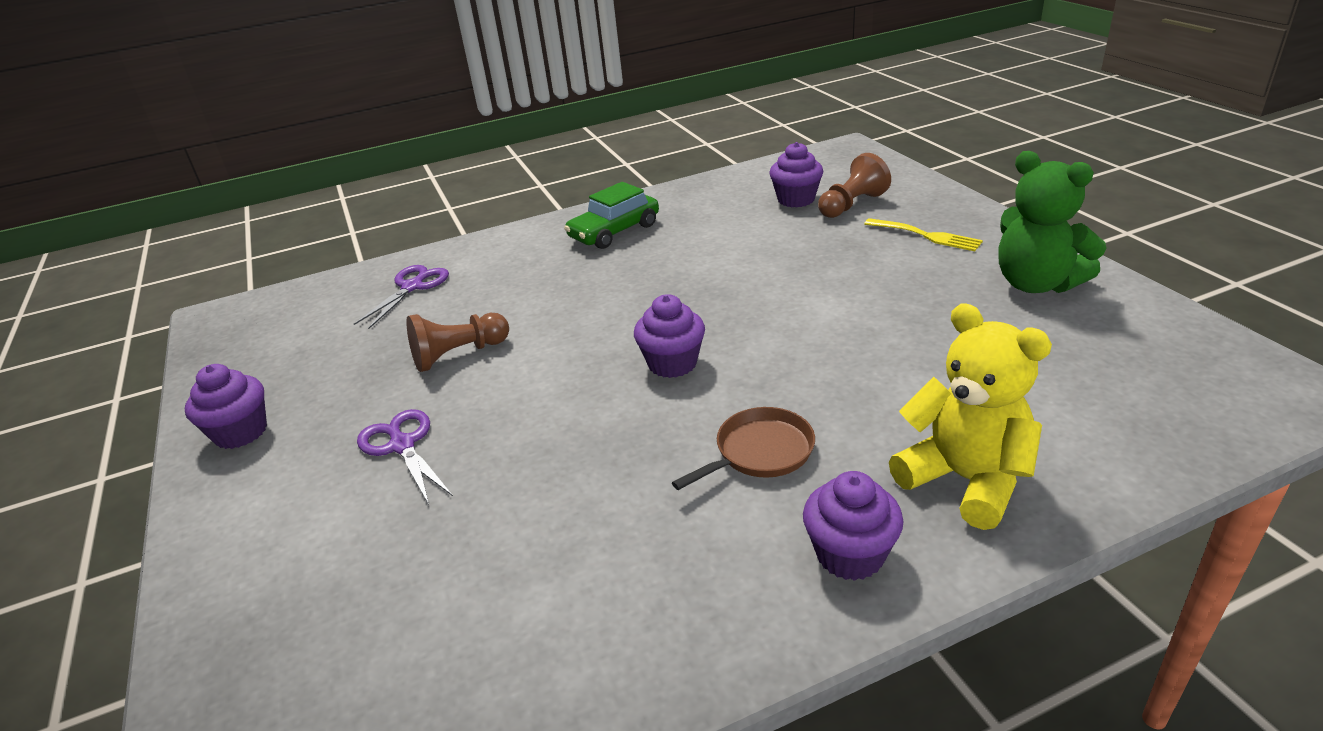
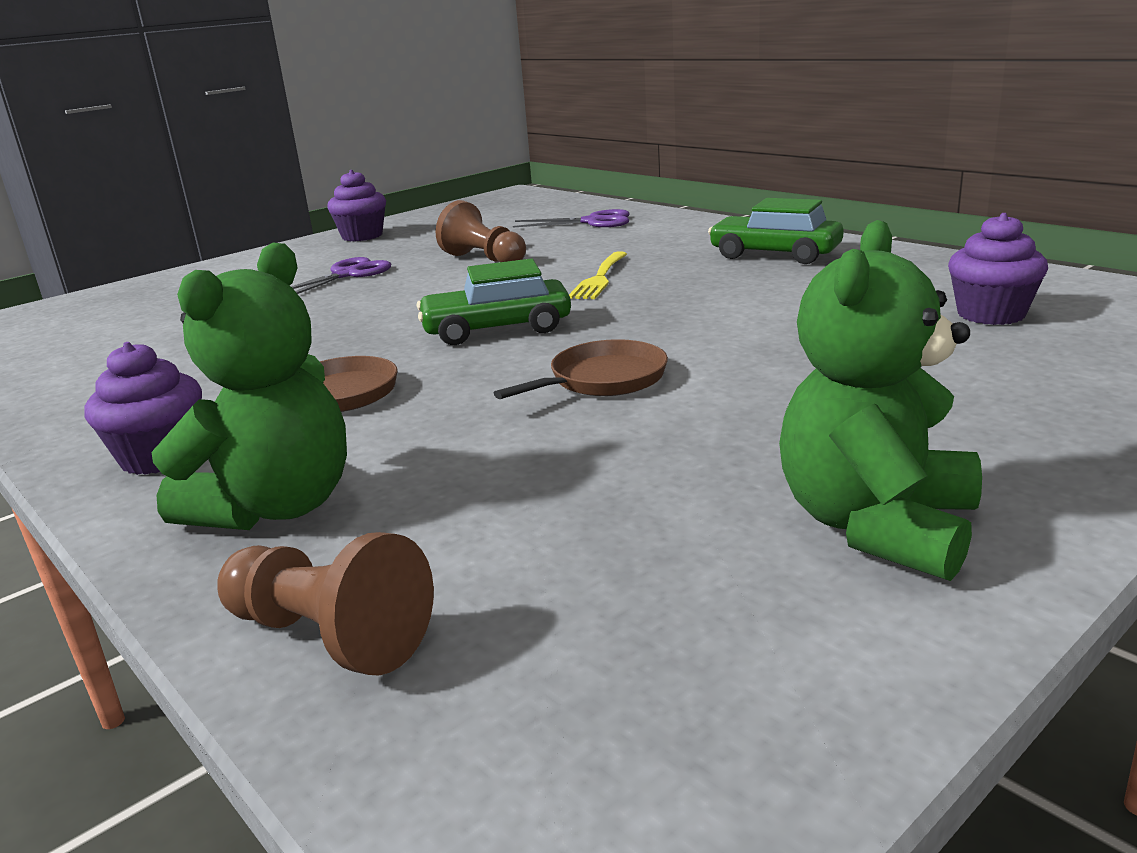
camera: 70 degrees right, 10 degrees down
purple cupcake [634,294,705,378] -> green car [417,258,571,345]
brown pawn [818,153,891,218] -> brown pawn moved to [217,532,434,675]
yellow fork [864,218,983,251] -> yellow fork moved to [569,251,627,299]
yellow teddy bear [889,303,1052,530] -> green teddy bear [151,242,347,530]
none -> brown pan [494,339,668,399]

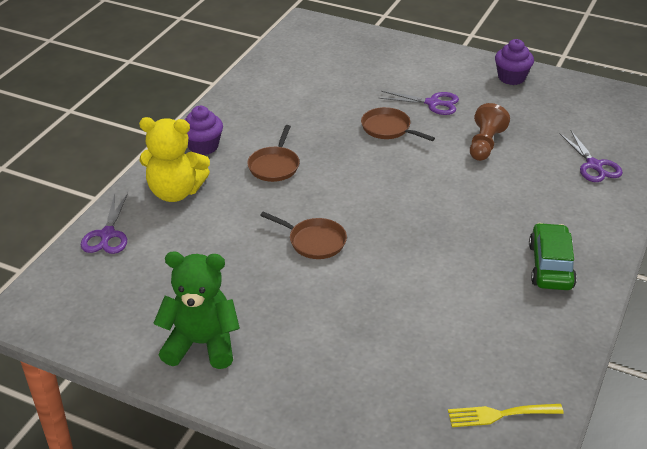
camera: 65 degrees right, 15 degrees up
green teddy bear [151,242,347,530] -> yellow teddy bear [139,117,210,202]
brown pawn [217,532,434,675] -> purple scissors [81,193,128,254]
green car [417,258,571,345] -> none
yellow fork [569,251,627,299] -> yellow fork moved to [448,404,564,427]
purple cupcake [948,213,1048,325] -> none
none -> brown pan [361,107,435,141]

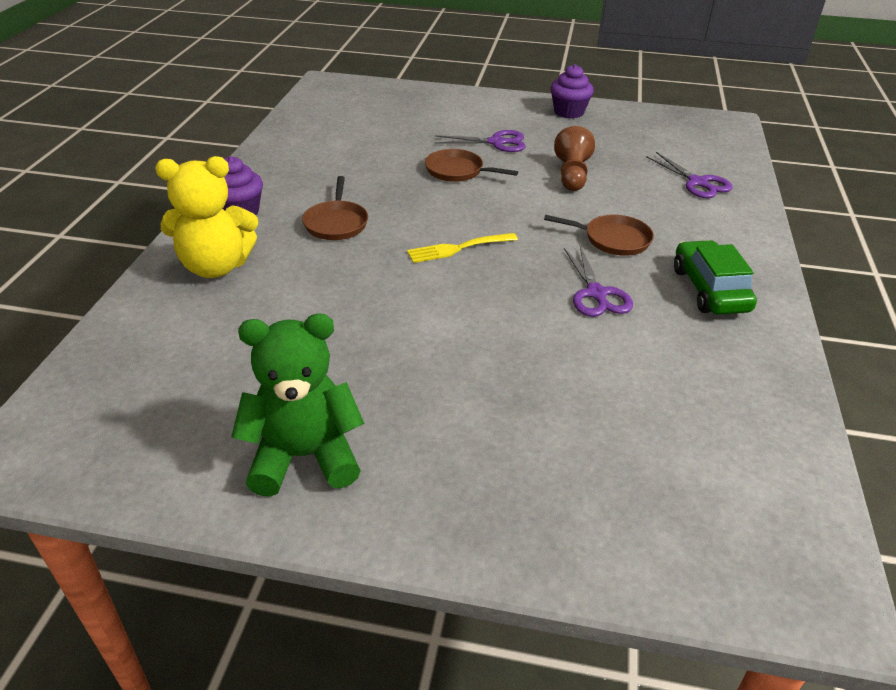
camera: 15 degrees left, 0 degrees up
purple scissors [81,193,128,254] -> purple scissors moved to [564,246,633,317]
brown pan [260,211,347,259] -> brown pan moved to [544,215,654,256]
yellow fork [448,404,564,427] -> yellow fork moved to [407,233,518,263]

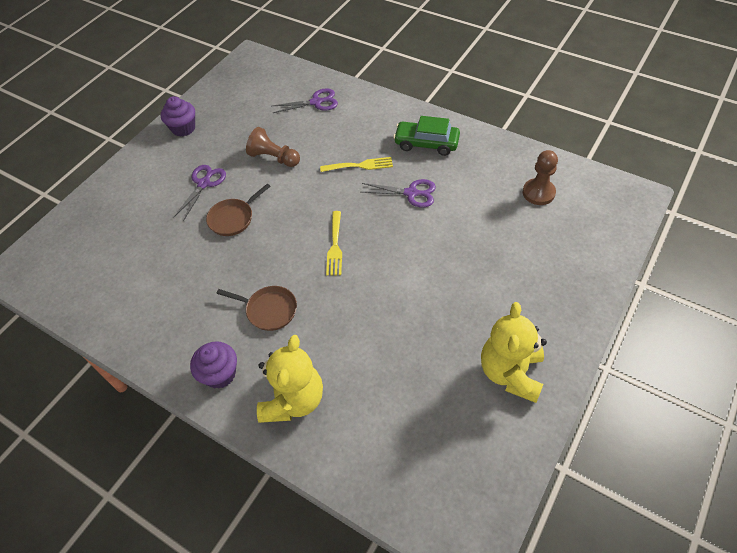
camera: 65 degrees left, 15 degrees up
green teddy bear [231,314,364,497] -> yellow teddy bear [481,302,547,403]
brown pan [544,215,654,256] -> yellow fork [320,157,393,172]
none -> brown pawn [523,150,558,205]

